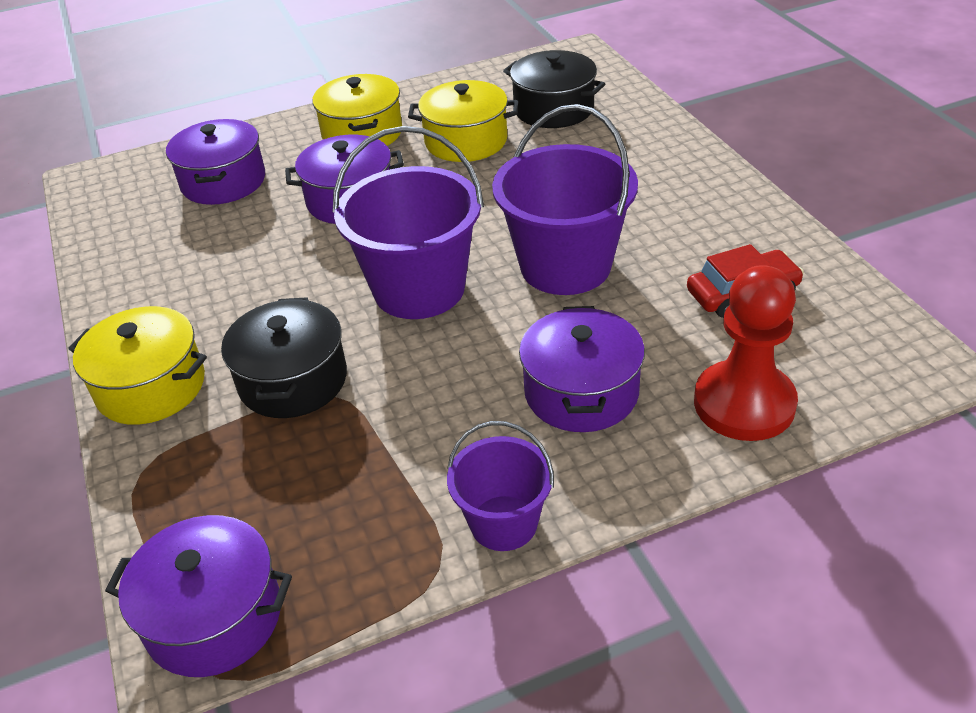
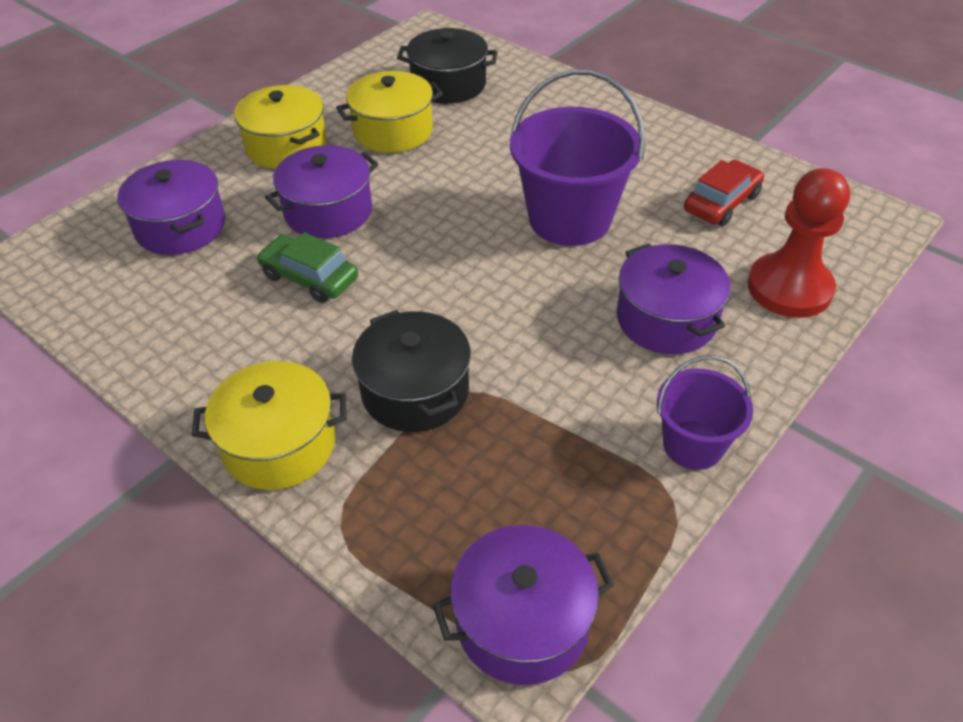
camera: 30 degrees left, 5 degrees up
purple bucket [333,126,484,319] -> none
none -> green car [257,232,358,303]

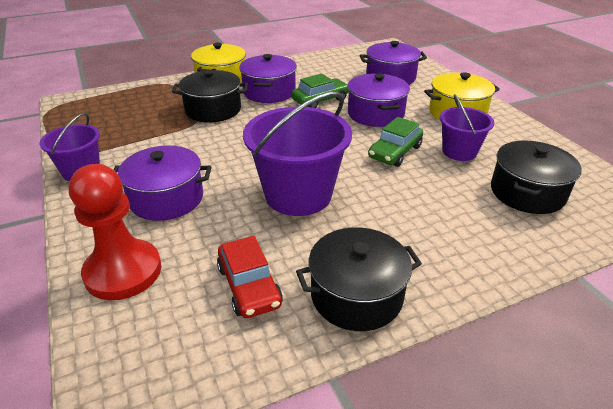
camera: 115 degrees right, 10 degrees down
yellow pot [336,71,443,153] -> purple bucket [440,94,494,161]
purple pot [433,525,614,685] -> purple pot moved to [239,54,297,103]
none -> black pot [296,227,422,331]
none -> green car [368,117,423,167]

